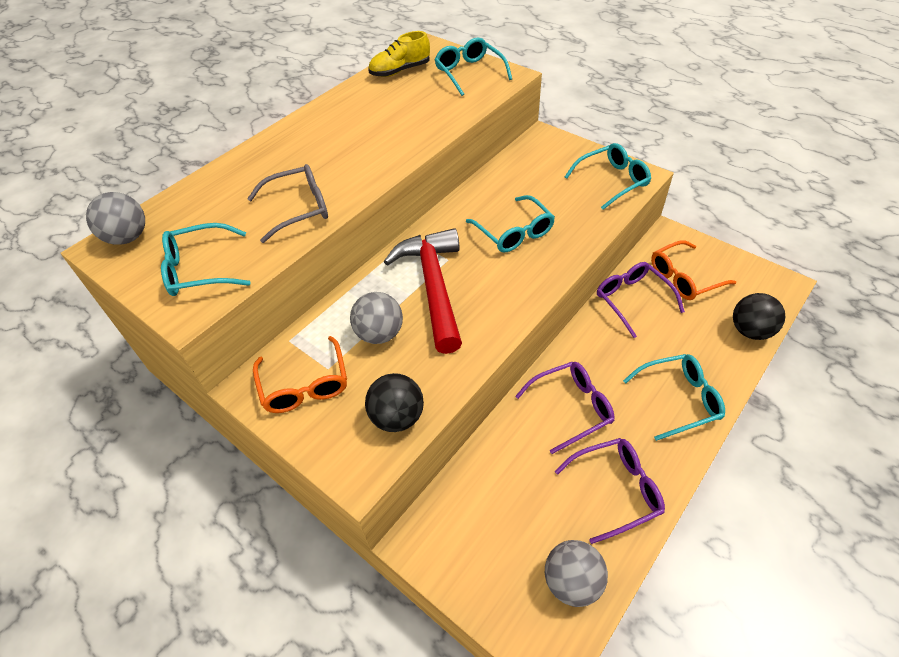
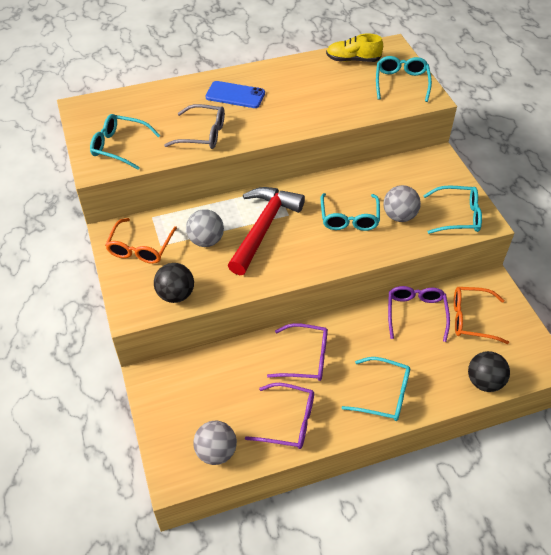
camera: 30 degrees right, 0 degrees up
grey ball [86,192,145,245] -> grey ball moved to [383,185,421,222]
none -> blue phone [206,81,265,108]

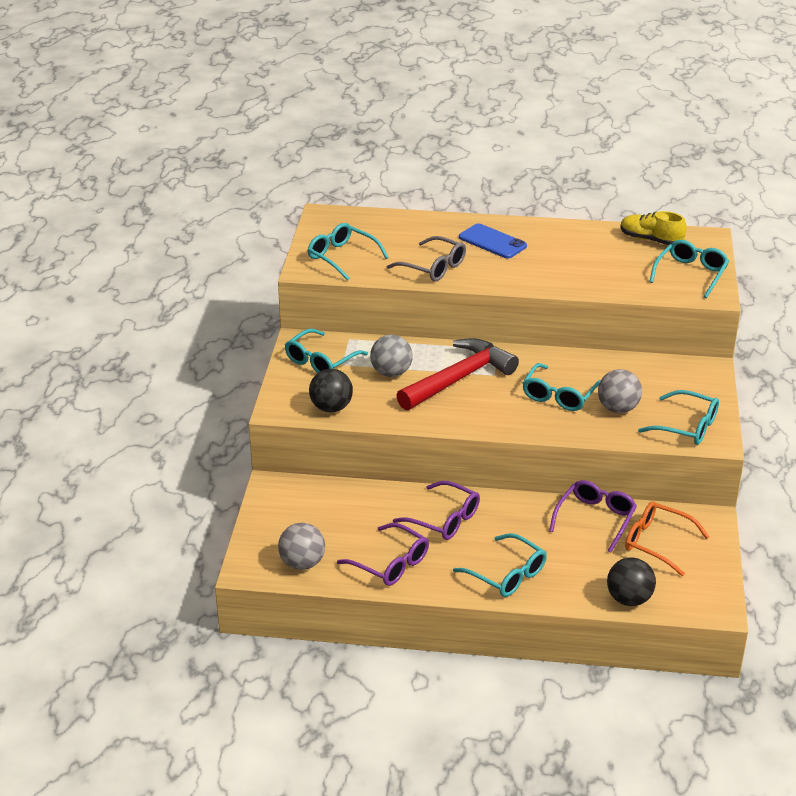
camera: 25 degrees right, 15 degrees down
orange glasses [105,218,177,264] -> turquoise glasses [285,329,368,373]

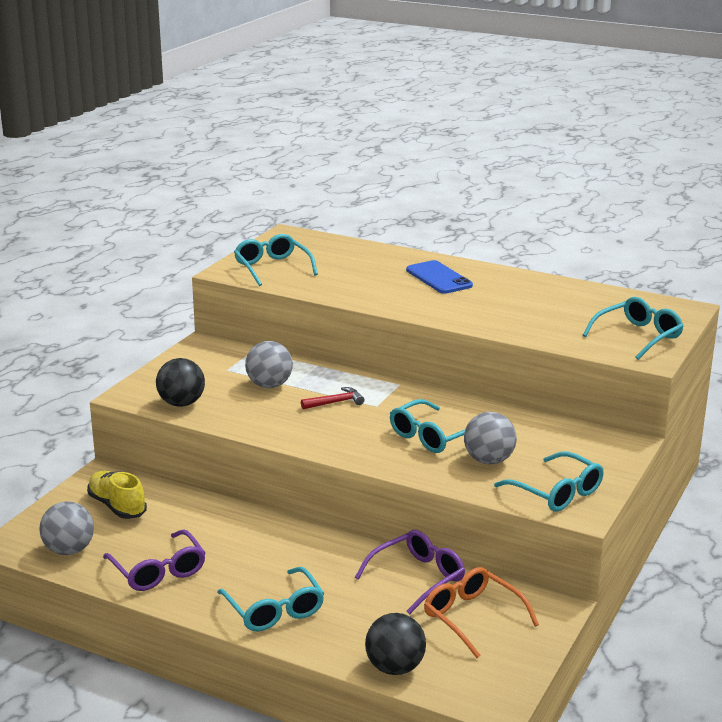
camera: 20 degrees right, 10 degrees down
turquoise glasses [285,329,368,373] -> none
grey glasses [387,236,466,281] -> none
purple glasses [393,481,480,540] -> none
red hammer [396,338,519,410] -> red hammer [301,387,365,409], size x0.41
yellow shoe [620,211,686,245] -> yellow shoe moved to [87,471,147,519]

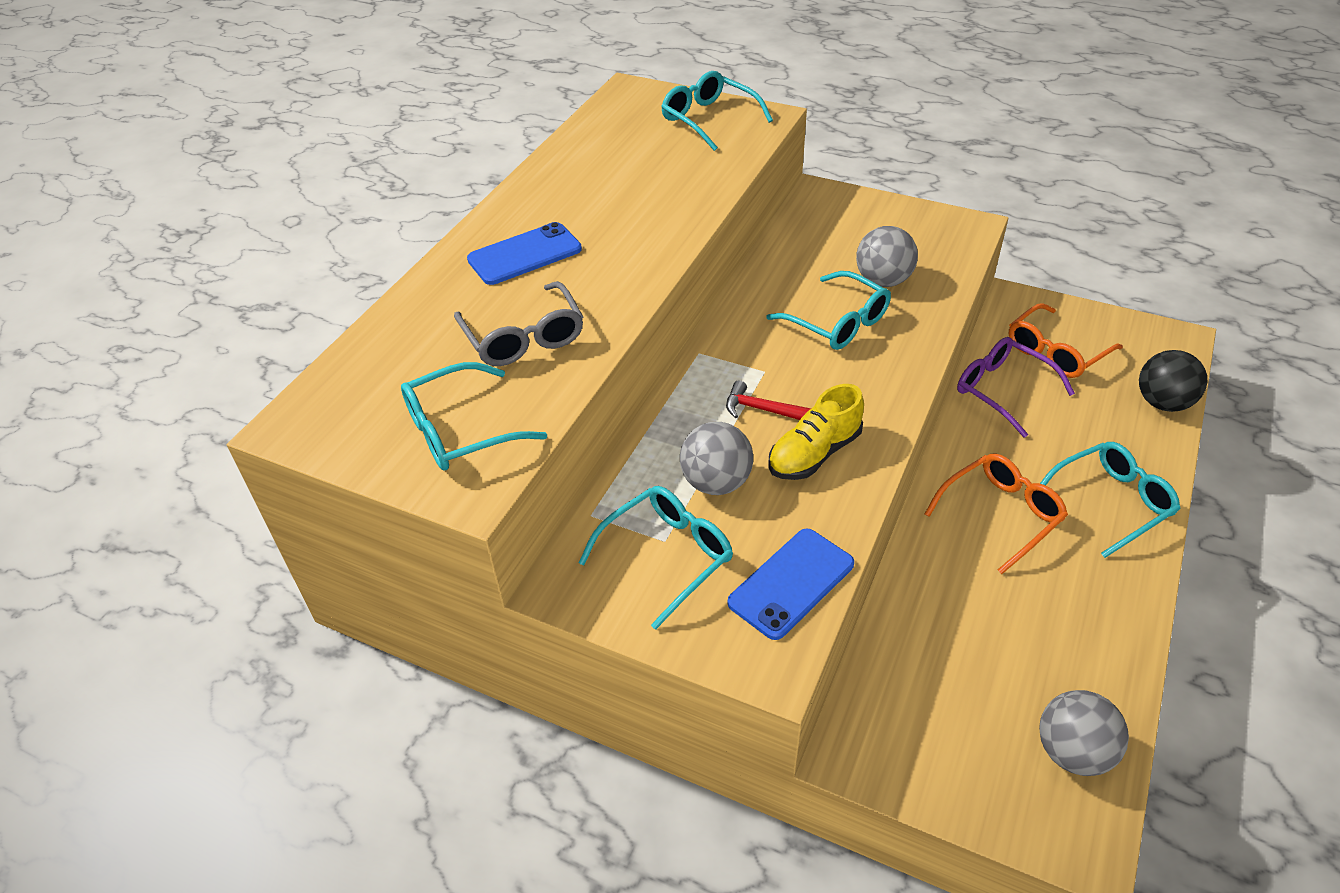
camera: 90 degrees left, 20 degrees up
yellow shoe [87,471,147,519] -> yellow shoe moved to [768,384,864,480]
purple glasses [103,529,206,591] -> none
black ball [156,358,205,407] -> blue phone [728,528,854,640]
red hammer [301,387,365,409] -> red hammer turned 45 degrees counterclockwise [726,380,811,420]
turquoise glasses [494,452,604,512] -> turquoise glasses moved to [579,486,733,630]
none -> grey glasses [454,281,583,366]
none -> orange glasses [924,453,1068,574]

